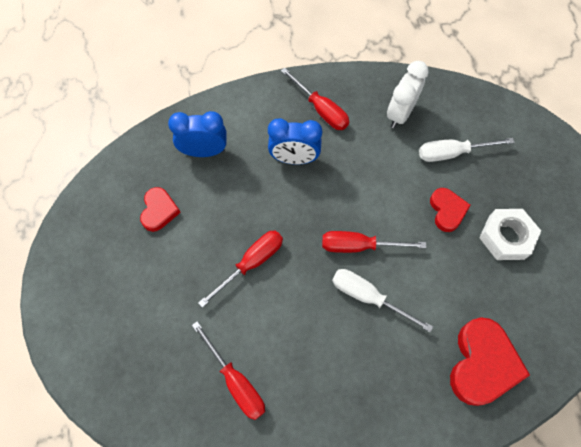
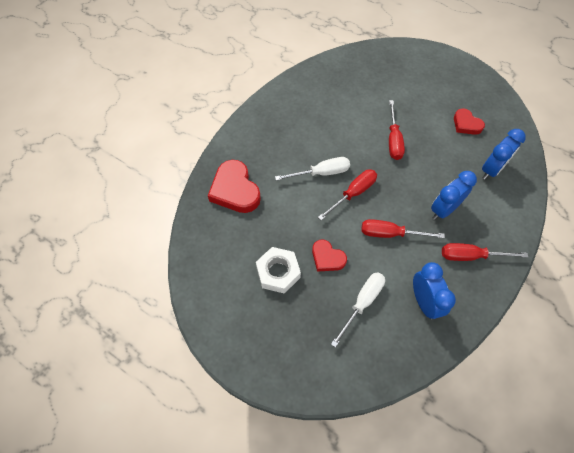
camera: 135 degrees right, 5 degrees down
red screwdriver [192,321,265,420] -> red screwdriver moved to [361,219,445,238]
white clock [387,61,429,128] -> blue clock [413,262,456,319]

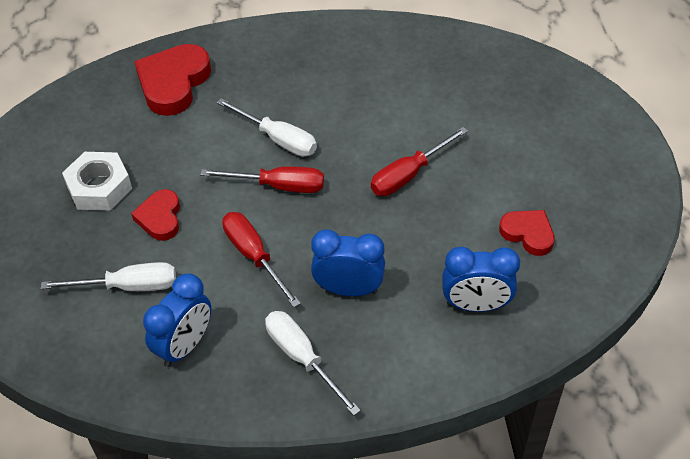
camera: 50 degrees right, 10 degrees down
red screwdriver [442,243,528,261] -> white screwdriver [265,311,361,416]
red heart [454,108,485,135] -> red heart turned 120 degrees clockwise [499,210,555,256]

